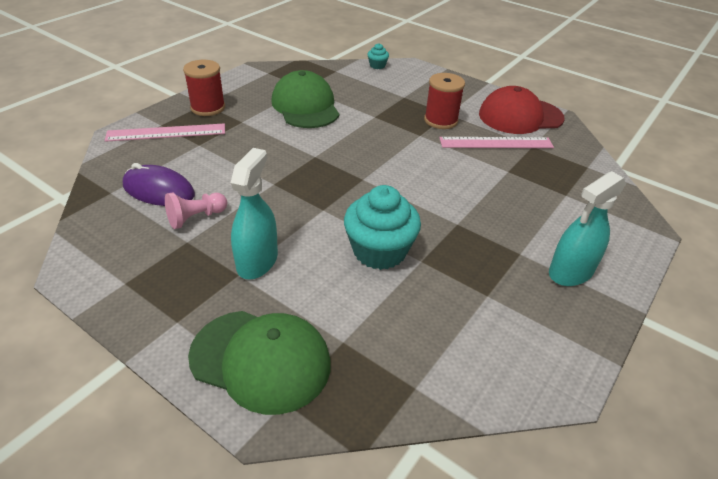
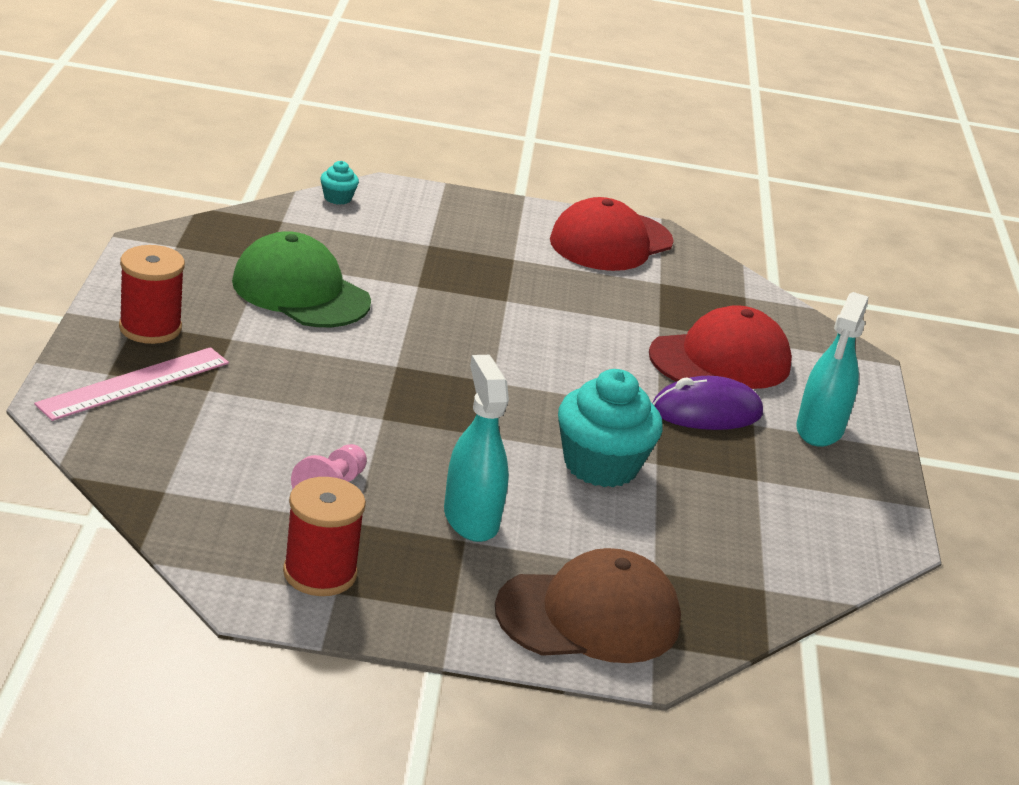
camera: 35 degrees left, 10 degrees down
purple mouse [123,163,195,206] -> purple mouse moved to [652,376,763,430]
green cap [188,311,331,415] -> brown cap [495,548,681,663]
red spool [424,73,465,129] -> red spool moved to [283,477,366,596]
pink ruler [439,137,554,148] -> none
none -> red cap [649,305,792,389]

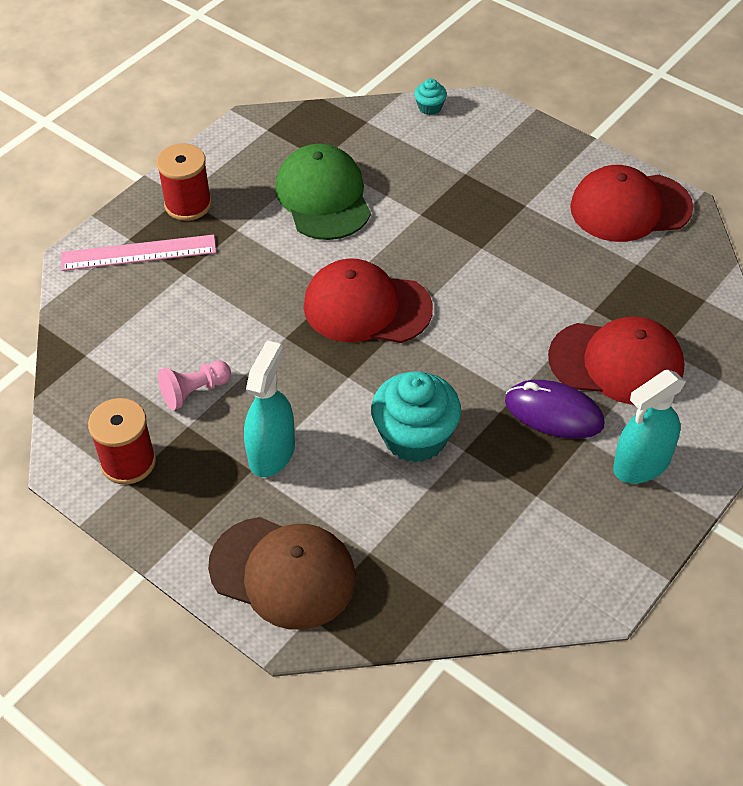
camera: 40 degrees right, 20 degrees up
none -> red cap [304,258,433,343]

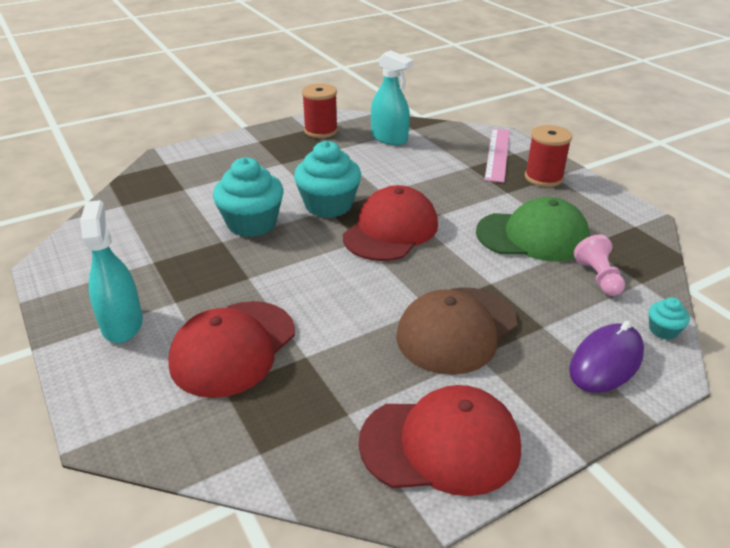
camera: 110 degrees right, 15 degrees down
pink pawn [158,361,231,410] -> pink pawn moved to [574,235,625,296]
brown cap [208,517,356,630] -> brown cap moved to [396,287,517,375]
turquoise spray bottle [244,340,295,477] -> turquoise spray bottle moved to [371,50,414,145]
purple mouse [505,380,605,439] -> purple mouse moved to [569,321,644,393]
red cap [570,165,693,242] -> red cap turned 75 degrees clockwise [358,385,521,496]
none -> turquoise cupcake [294,141,361,218]

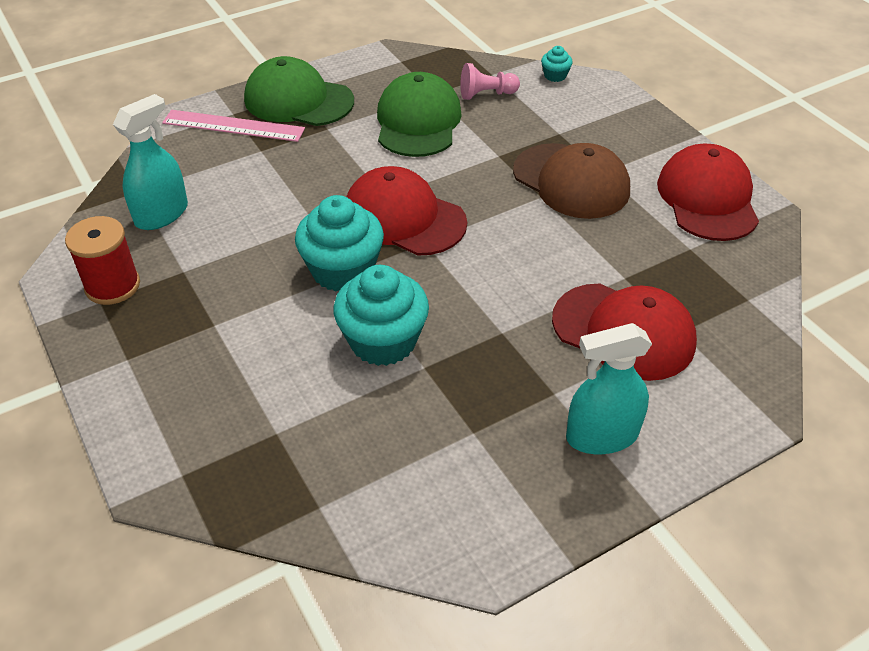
camera: 90 degrees left, 10 degrees up
red spool [525,125,572,187] -> green cap [244,56,354,126]
purple mouse [569,321,644,393] -> none

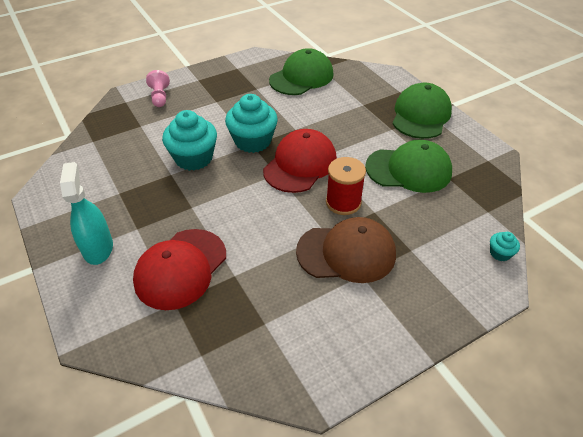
camera: 90 degrees right, 0 degrees up
red spool [65,216,140,305] -> red spool moved to [326,157,366,215]
turquoise spray bottle [113,94,188,230] -> green cap [269,48,334,95]
pink ruler [162,110,305,142] -> none
pink pawn [460,63,520,100] -> pink pawn moved to [146,70,170,107]
brown cap [513,143,630,219] -> brown cap turned 135 degrees counterclockwise [296,217,396,283]
red cap [657,144,759,241] -> none

